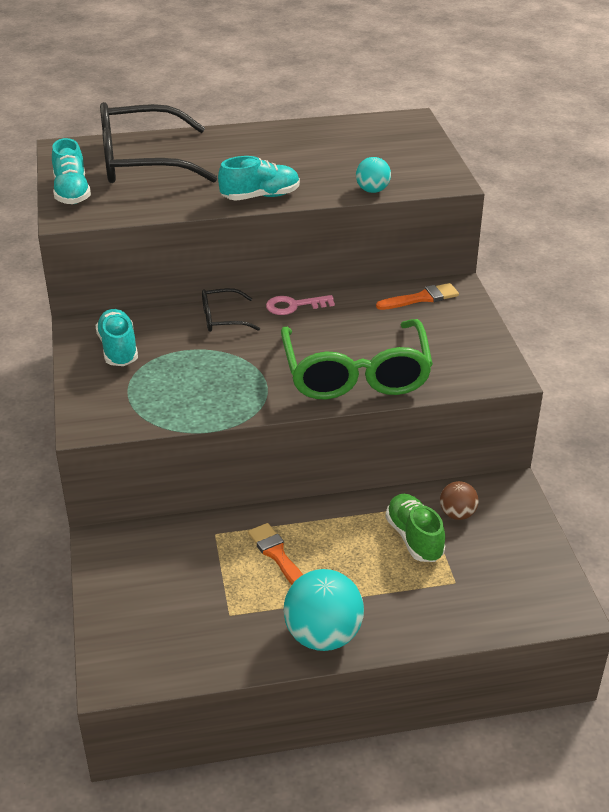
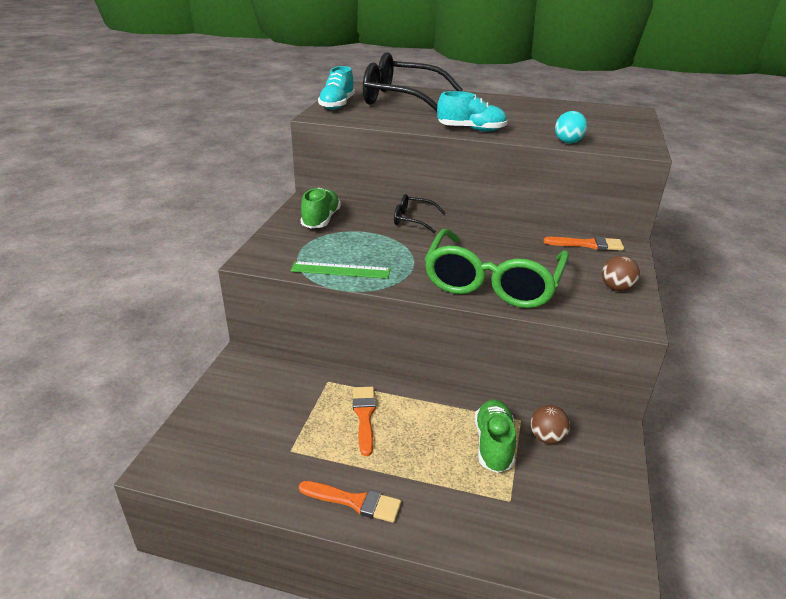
camera: 25 degrees right, 5 degrees down
turquoise shoe [95,309,138,366] -> green shoe [300,188,341,228]
pink key [266,295,335,315] -> none
turquoise ball [283,569,364,651] -> orange brush [299,481,401,523]
none -> green ruler [290,261,390,279]
none -> brown ball [602,256,640,291]

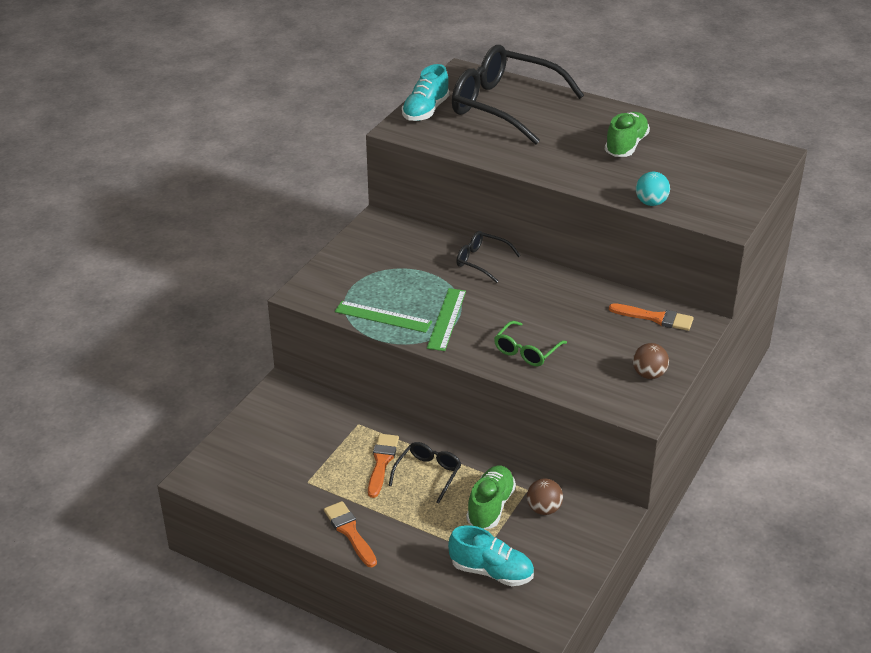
camera: 15 degrees right, 5 degrees up
orange brush [299,481,401,523] -> orange brush turned 150 degrees counterclockwise [324,501,377,567]
green shoe [300,188,341,228] -> green shoe moved to [605,112,650,157]
green glasses [425,229,569,308] -> green glasses [494,321,567,366], size x0.46
turquoise shoe [437,91,508,132] -> turquoise shoe moved to [448,525,534,586]
none -> black glasses [388,442,462,504]
none -> green ruler [427,288,466,351]

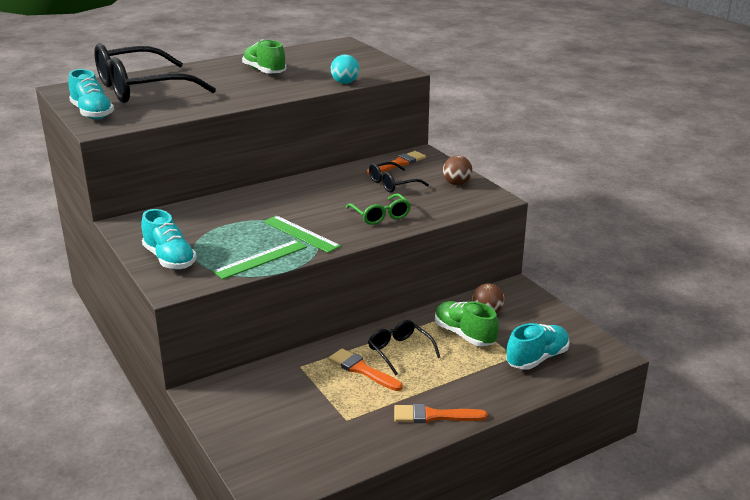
camera: 60 degrees left, 10 degrees down
black glasses [456,231,521,283] -> black glasses moved to [369,162,429,193]
none -> turquoise shoe [141,209,197,269]

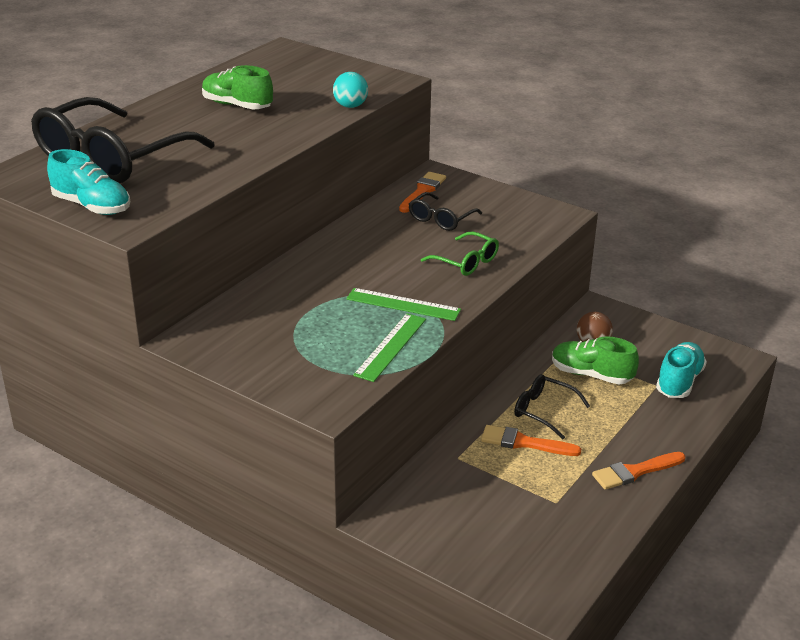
camera: 25 degrees left, 5 degrees up
turquoise shoe [141,209,197,269] -> none
brown ball [443,156,473,185] -> none

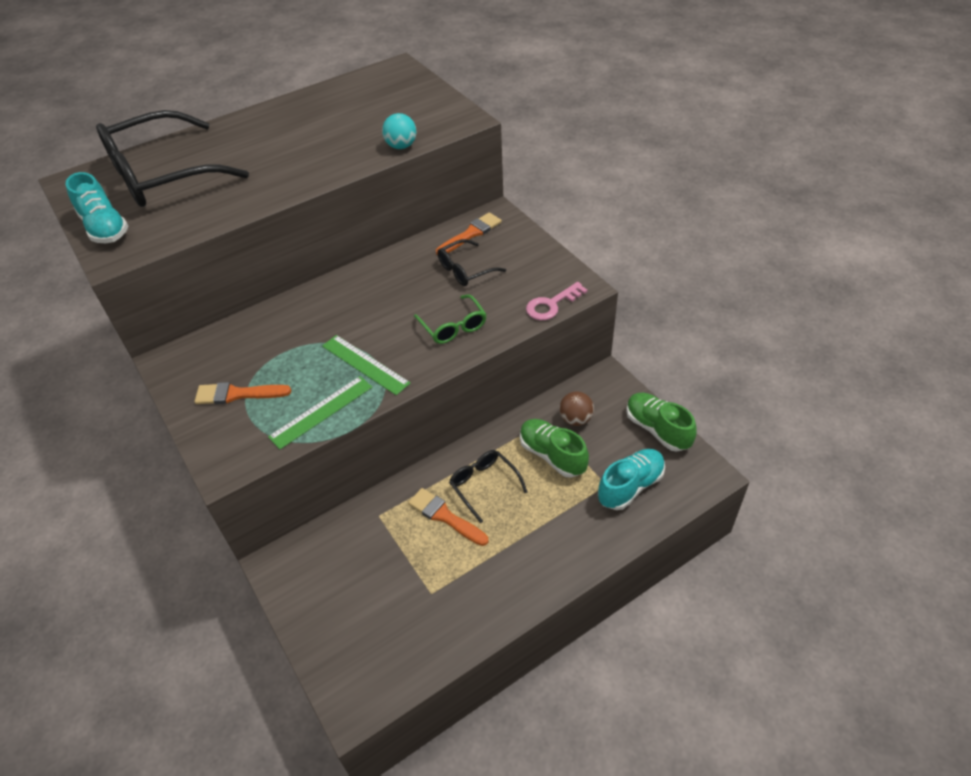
camera: 25 degrees right, 15 degrees up
green shoe [202,65,273,109] -> green shoe moved to [626,393,697,452]
orange brush [592,452,686,490] -> orange brush moved to [195,382,291,404]
none -> pink key [526,282,588,320]

